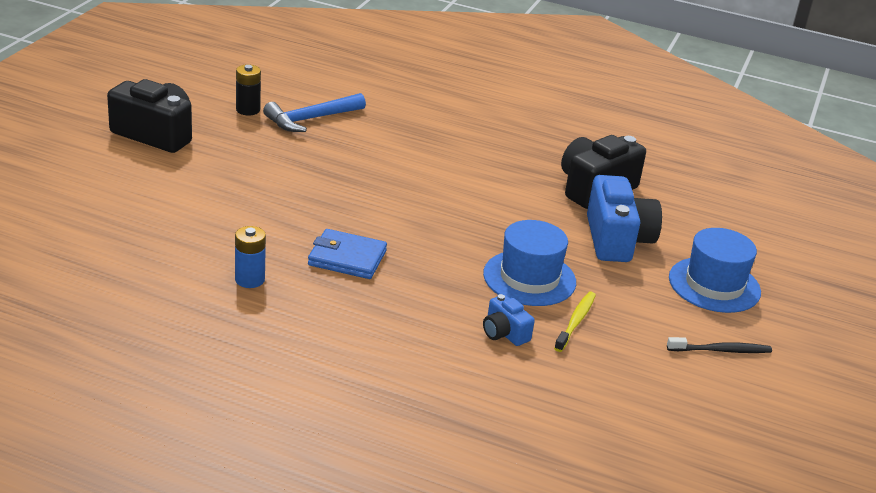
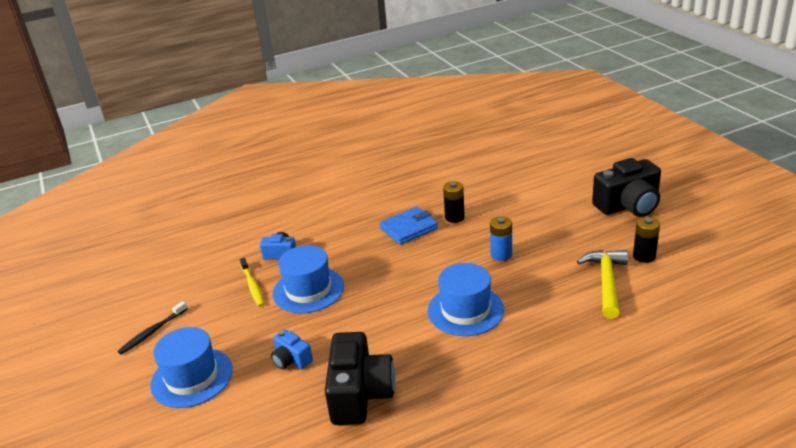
camera: 140 degrees right, 0 degrees up
blue battery [235,226,266,288] -> blue battery moved to [490,216,512,261]
blue hammer [263,93,366,132] -> yellow hammer [577,250,628,319]
blue camera [587,175,662,262] -> blue camera [271,330,313,370], size x0.51
none -> blue hat [428,263,504,336]
none -> black battery [443,181,465,223]

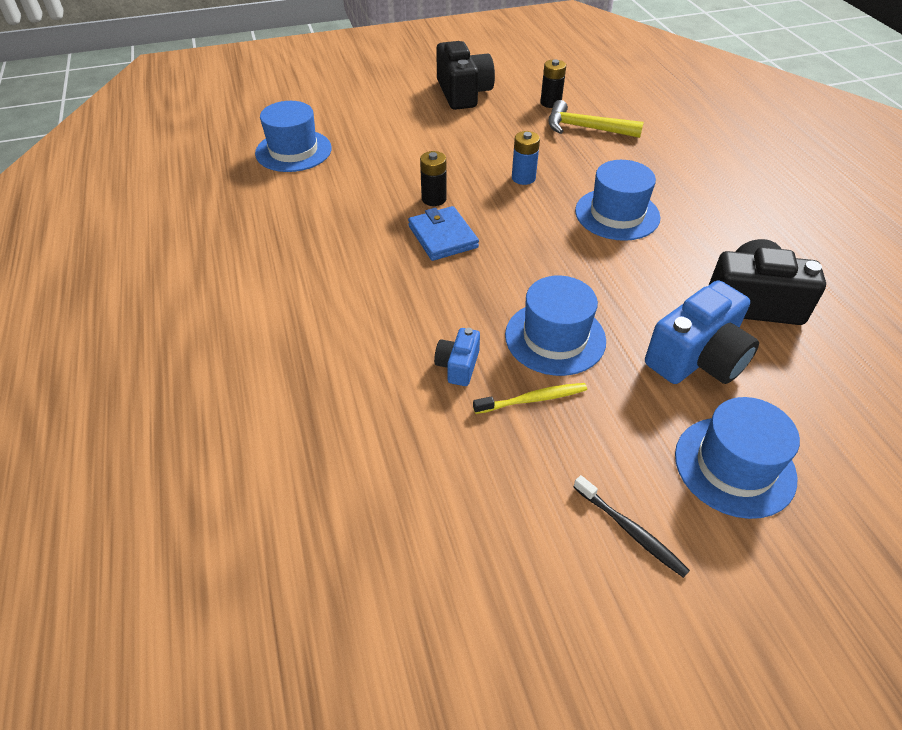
camera: 85 degrees left, 15 degrees up
blue camera [271,330,313,370] -> blue camera [645,280,759,384], size x1.96
none -> blue hat [255,101,332,172]

